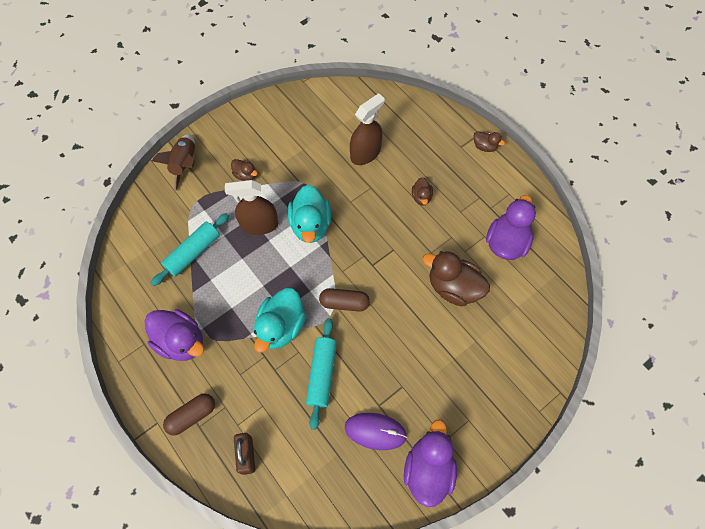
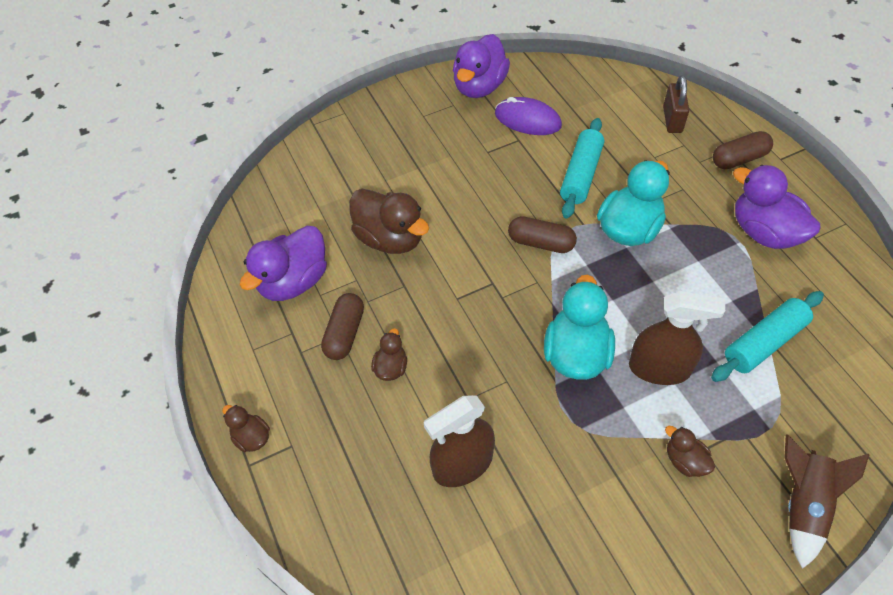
camera: 165 degrees left, 10 degrees down
none -> brown capsule [321,293,364,360]

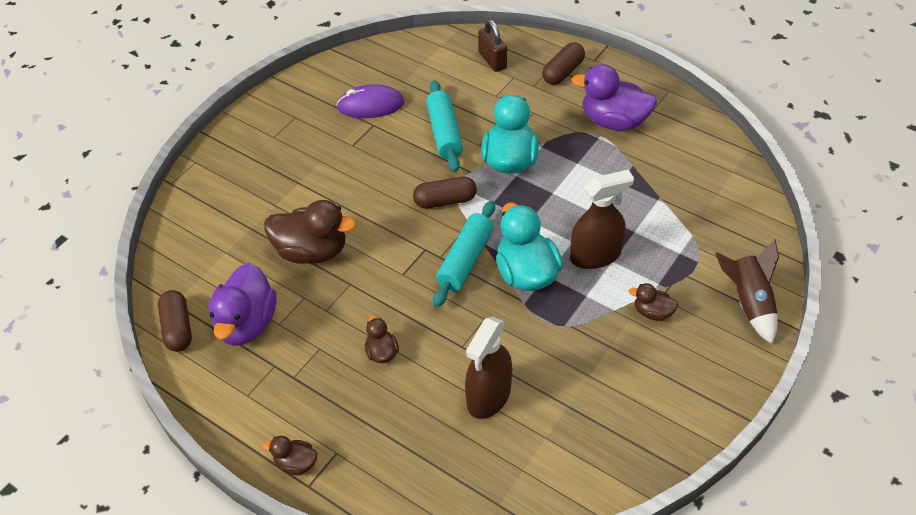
camera: 30 degrees left, 5 degrees down
brown capsule [321,293,364,360] -> brown capsule moved to [158,290,192,352]
purple duck [453,34,510,98] -> none
turquoise rolling pin [711,291,824,382] -> turquoise rolling pin moved to [433,201,495,307]

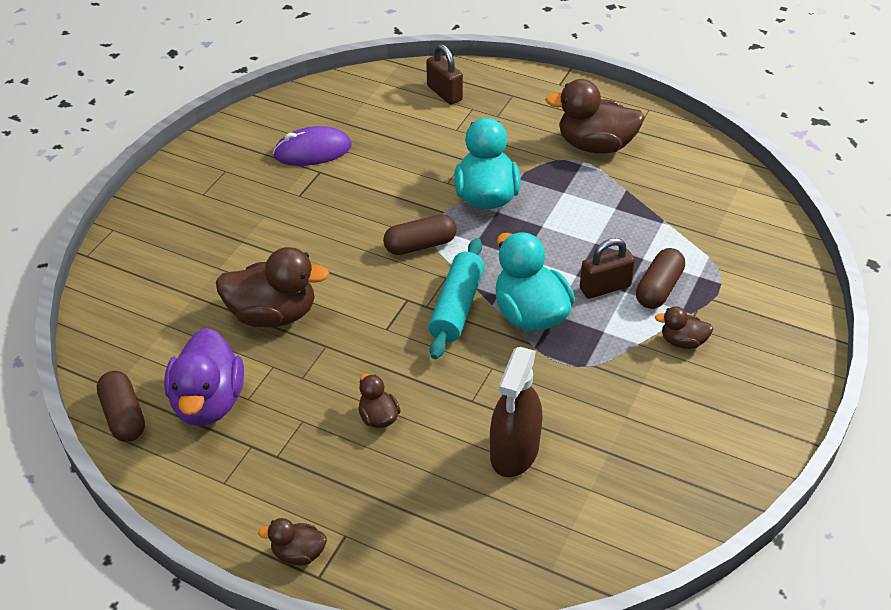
camera: 10 degrees left, 5 degrees down
turquoise rolling pin [426,80,463,172] -> none
brown capsule [542,42,585,85] -> brown capsule moved to [636,248,685,309]
brown spray bottle [570,170,634,269] -> brown padlock [580,238,635,299]
purple duck [571,64,657,131] -> brown duck [545,79,645,153]
brown rocket [715,239,779,344] -> none

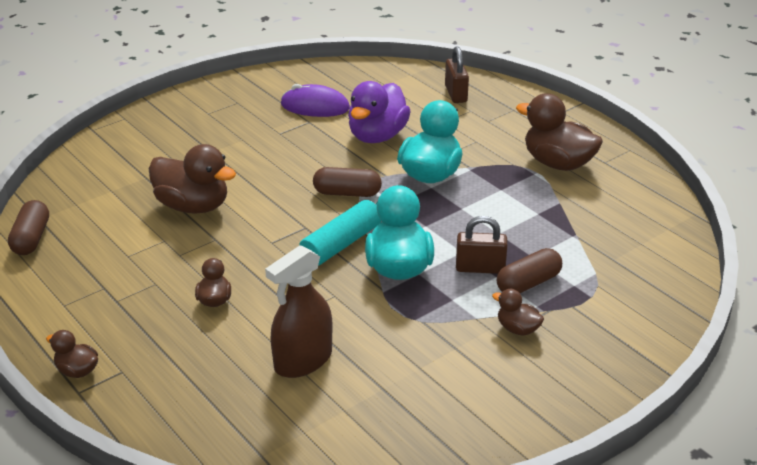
camera: 25 degrees right, 10 degrees down
purple duck [164,328,244,426] -> purple duck moved to [348,81,411,143]

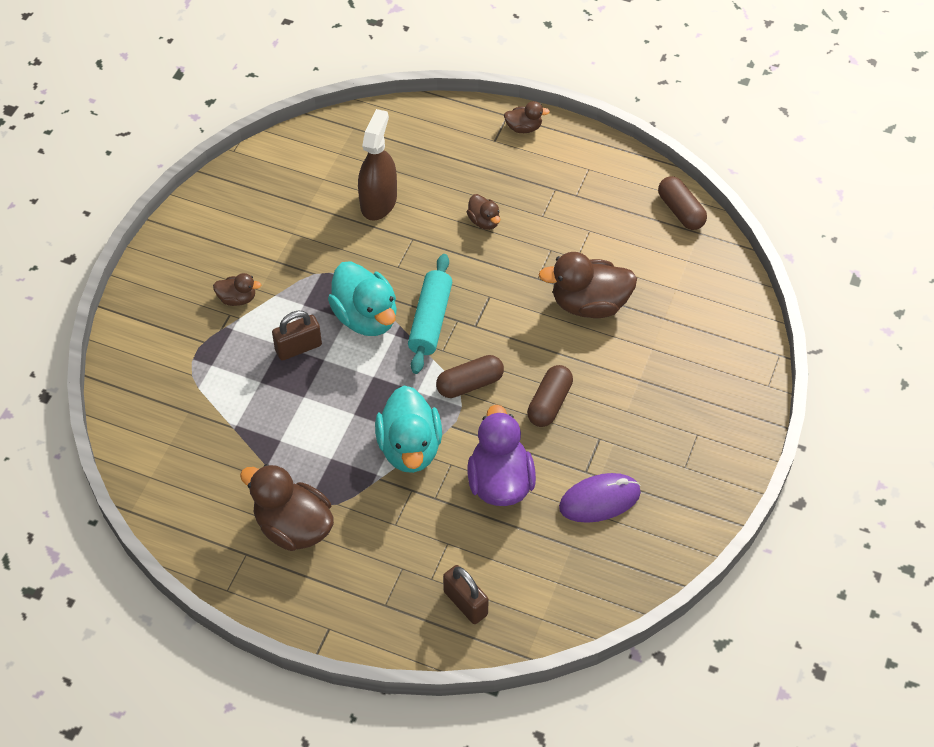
camera: 150 degrees right, 20 degrees up
brown capsule [497,248,562,293] -> brown capsule moved to [527,365,573,427]
brown duck [516,93,603,171] -> brown duck turned 150 degrees counterclockwise [240,464,334,551]

